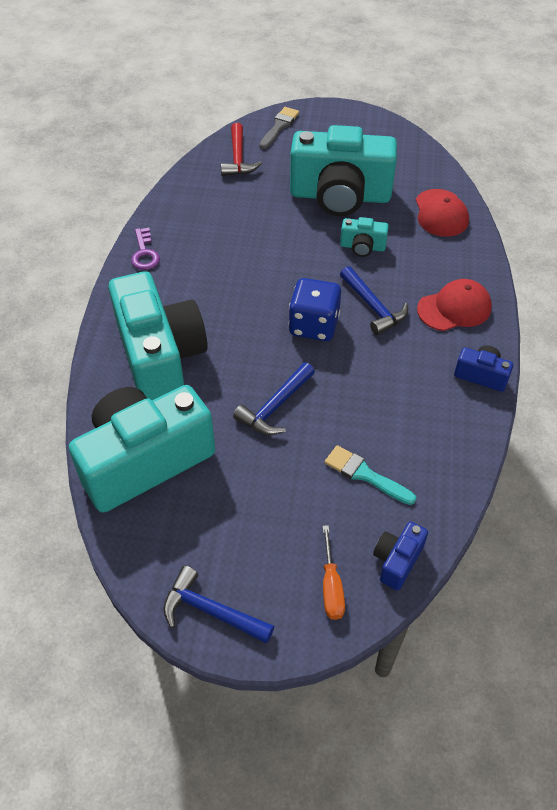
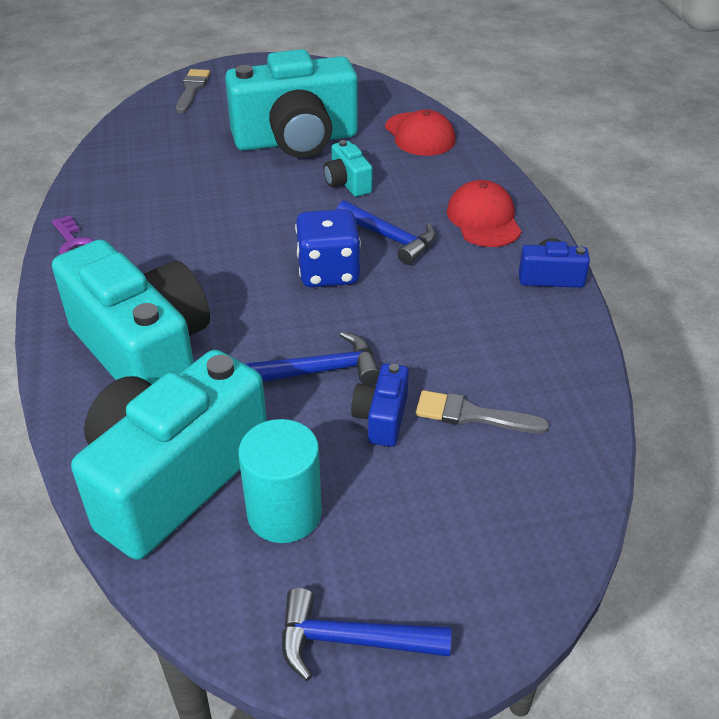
camera: 20 degrees left, 10 degrees down
red hammer [221,123,262,176] -> none
blue hammer [233,362,315,435] -> blue hammer turned 120 degrees counterclockwise [246,331,380,385]
orange screwdriver [323,525,345,620] -> none
turquoise brush [324,445,416,505] -> grey brush [416,390,549,433]
turquoise camera [340,217,389,257] -> turquoise camera turned 75 degrees clockwise [323,140,372,197]
blue camera [373,522,428,591] -> blue camera moved to [351,363,409,447]
red cap [417,279,492,331] -> red cap turned 60 degrees counterclockwise [447,180,522,247]
none -> turquoise cylinder [238,419,322,543]

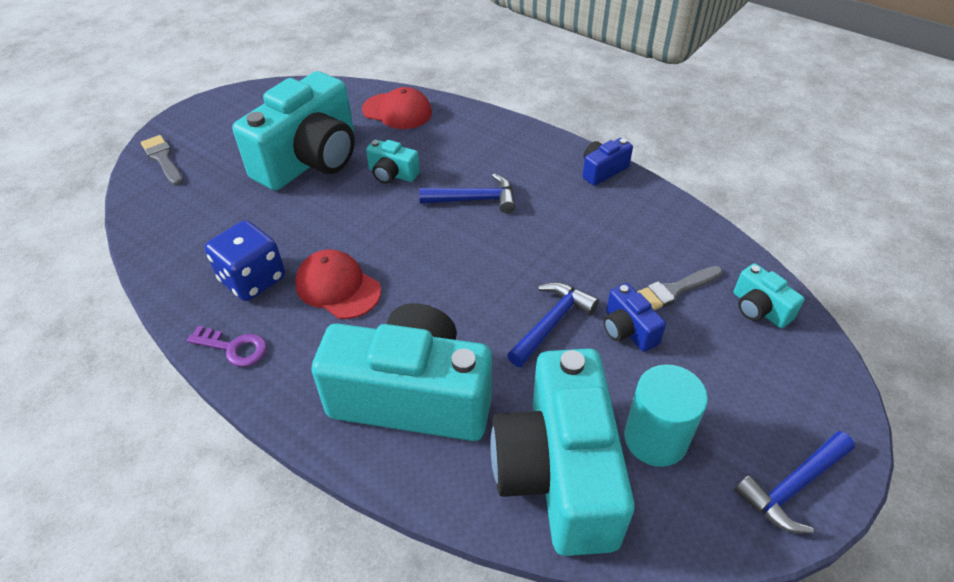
camera: 40 degrees left, 5 degrees up
blue dice [295,209,361,287] -> blue dice moved to [205,220,285,301]
red cap [447,180,522,247] -> red cap moved to [295,250,381,319]
none -> turquoise camera [734,263,805,328]

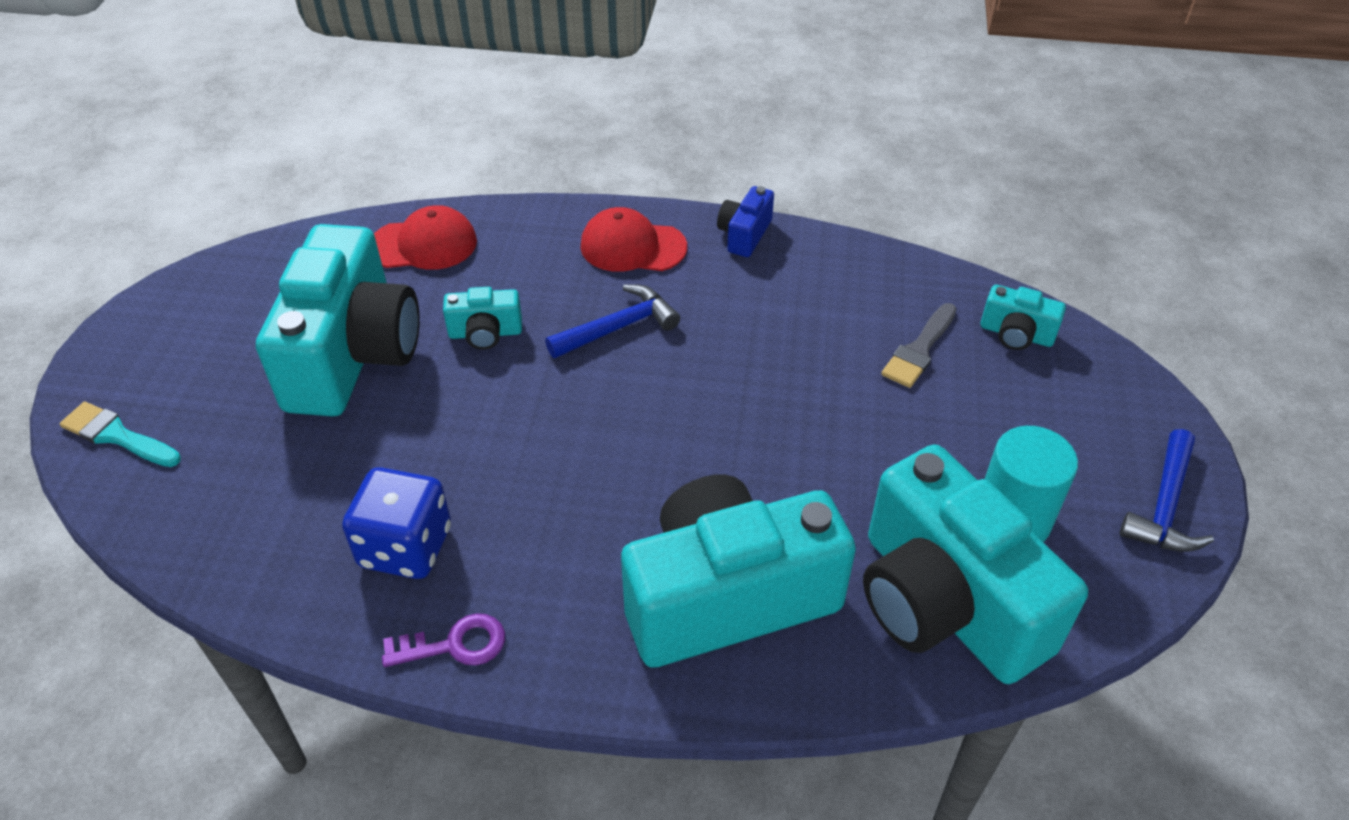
camera: 30 degrees left, 0 degrees up
grey brush [141,135,183,186] -> turquoise brush [60,402,181,467]
red cap [295,250,381,319] -> red cap moved to [580,207,687,272]
blue hammer [507,282,599,367] -> none
blue camera [604,283,666,352] -> none

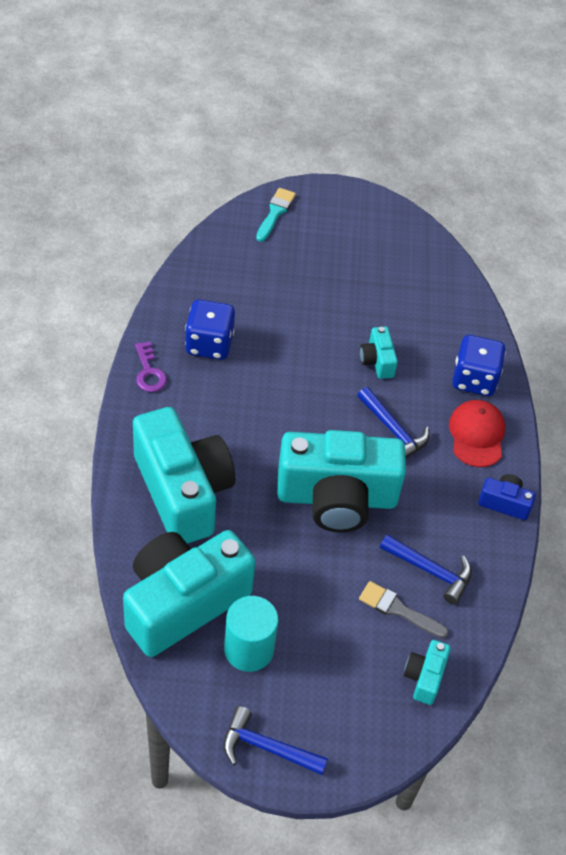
camera: 80 degrees right, 5 degrees up
turquoise camera [256,224,420,417] -> turquoise camera moved to [277,430,406,532]
red cap [374,205,477,270] -> none
none -> blue hammer [380,534,472,605]
none -> blue dice [452,335,506,396]

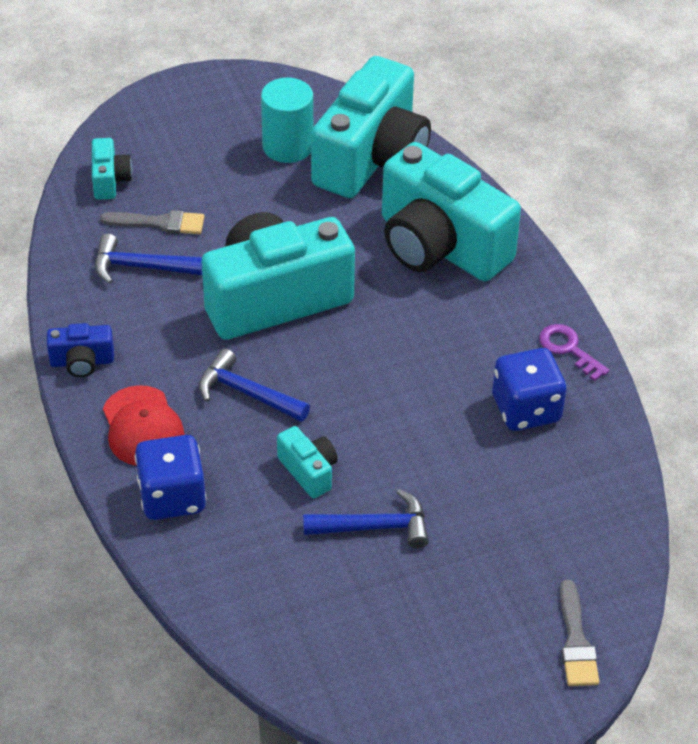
camera: 160 degrees right, 5 degrees down
blue hammer [223,706,328,775] -> blue hammer moved to [303,489,429,548]
turquoise brush [256,188,296,242] -> grey brush [560,579,600,686]

